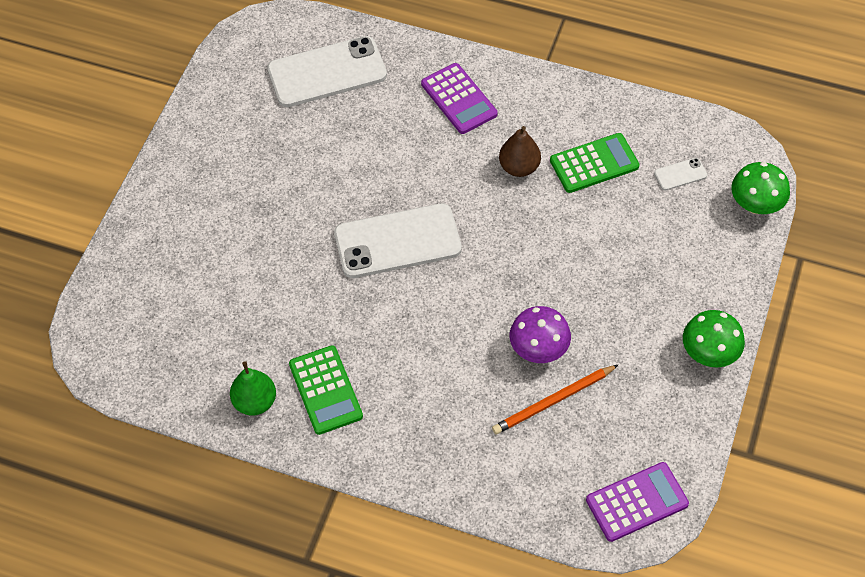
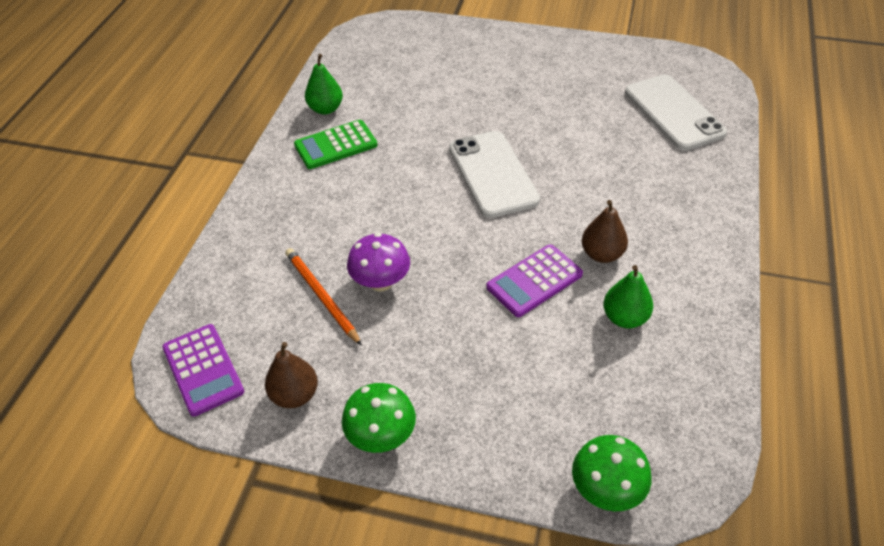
camera: 85 degrees right, 10 degrees down
purple calculator [421,63,498,134] -> purple calculator moved to [486,244,583,317]
green calculator [550,133,640,193] -> green pear [603,265,653,328]
white phone [654,158,708,190] -> none
none -> brown pear [265,342,318,408]

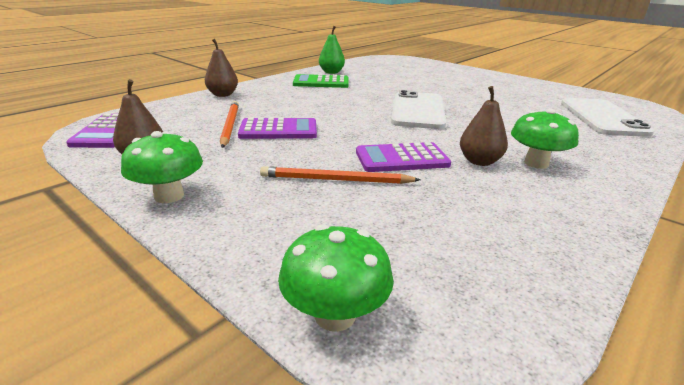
camera: 25 degrees right, 20 degrees down
purple mushroom [347,233,410,291] -> purple calculator [238,118,317,139]
green pear [603,265,653,328] -> none
none -> brown pear [205,39,238,97]
none -> orange pencil [260,166,421,184]
none -> green mushroom [511,109,579,169]

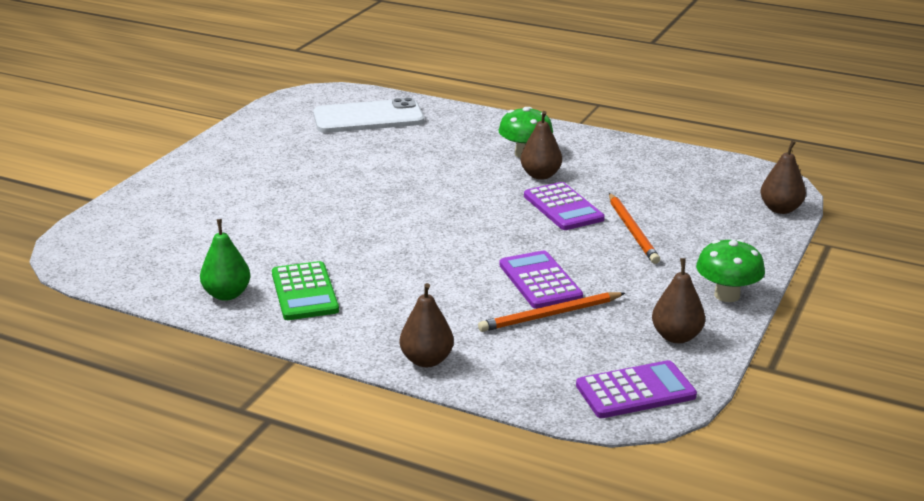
camera: 105 degrees left, 0 degrees up
green mushroom [278,225,394,332] -> brown pear [760,141,806,214]
white phone [391,90,446,129] -> none

